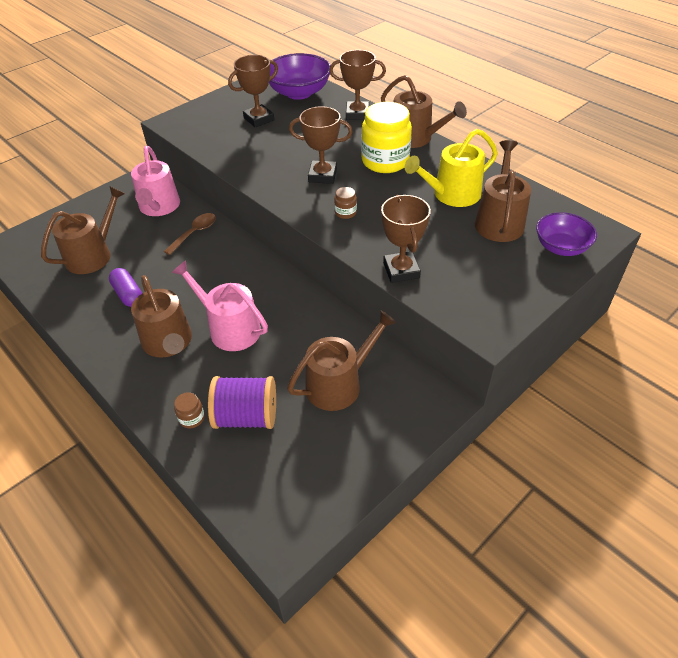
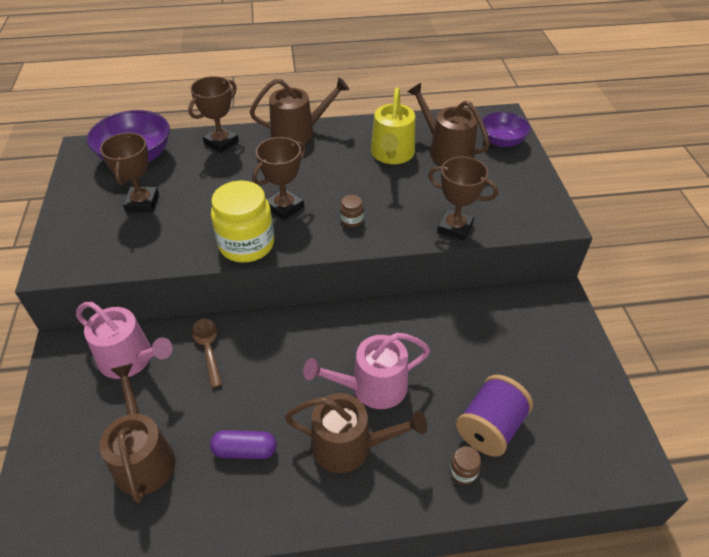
camera: 55 degrees left, 0 degrees up
brown watering can [287,310,396,411] -> none
yellow jar [361,102,412,173] -> yellow jar moved to [211,181,274,263]

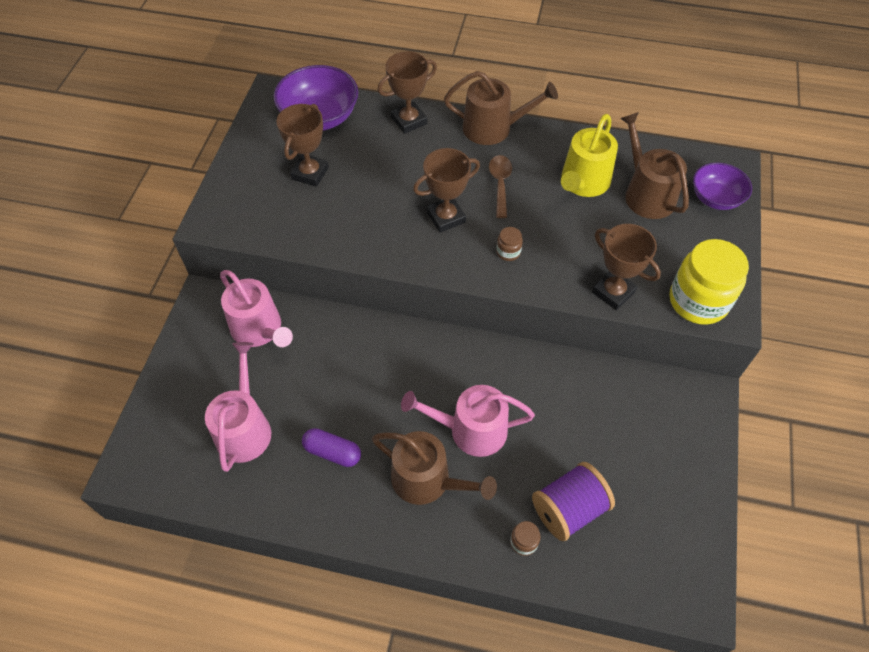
camera: 20 degrees right, 10 degrees up
brown watering can [99,364,175,503] -> pink watering can [205,342,271,472]
brown spoon [192,319,223,388] -> brown spoon moved to [489,155,512,218]
yellow jar [211,181,274,263] -> yellow jar moved to [670,239,749,325]

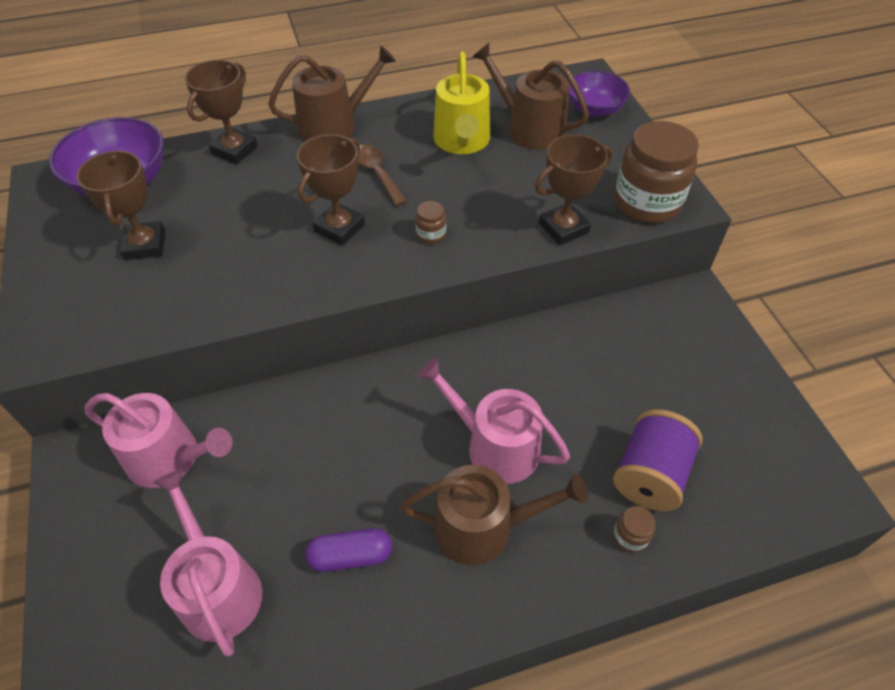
camera: 30 degrees left, 5 degrees down
pink watering can [401,385,535,457] -> pink watering can turned 60 degrees clockwise [417,358,570,484]
brown trophy [592,224,661,310] -> brown trophy turned 45 degrees counterclockwise [535,134,612,245]
yellow jar [670,239,749,325] -> brown jar [615,121,699,223]

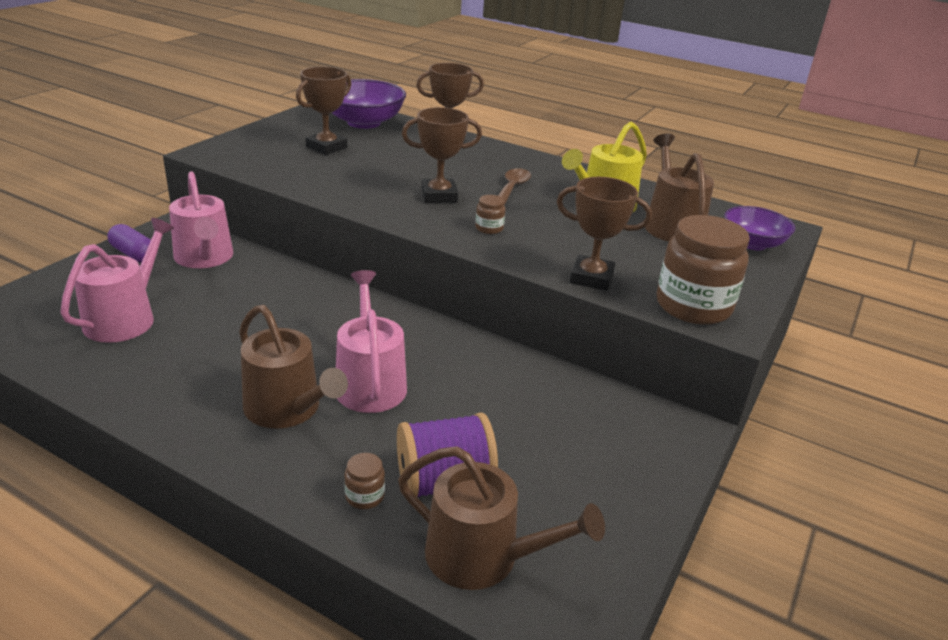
camera: 45 degrees right, 20 degrees down
brown watering can [268,45,396,141] -> brown watering can moved to [398,446,605,590]
purple capsule [305,528,392,572] -> purple capsule moved to [108,224,151,263]

